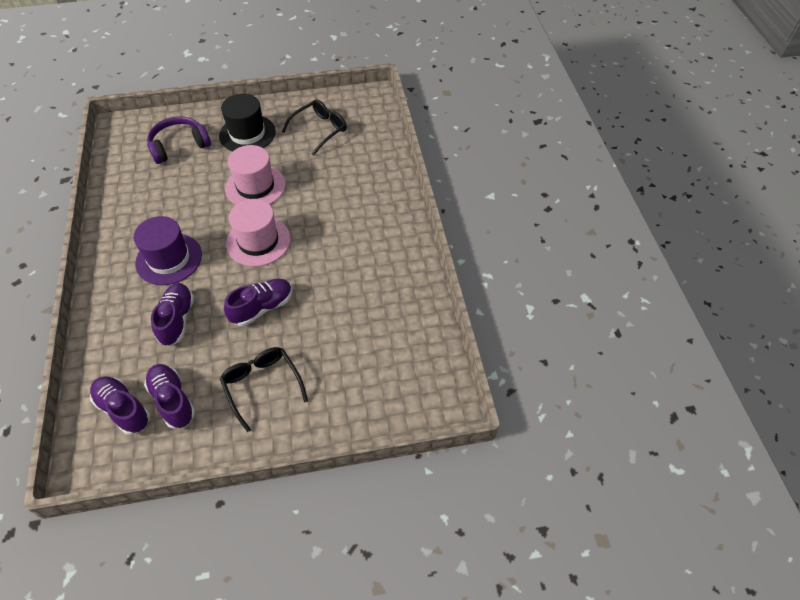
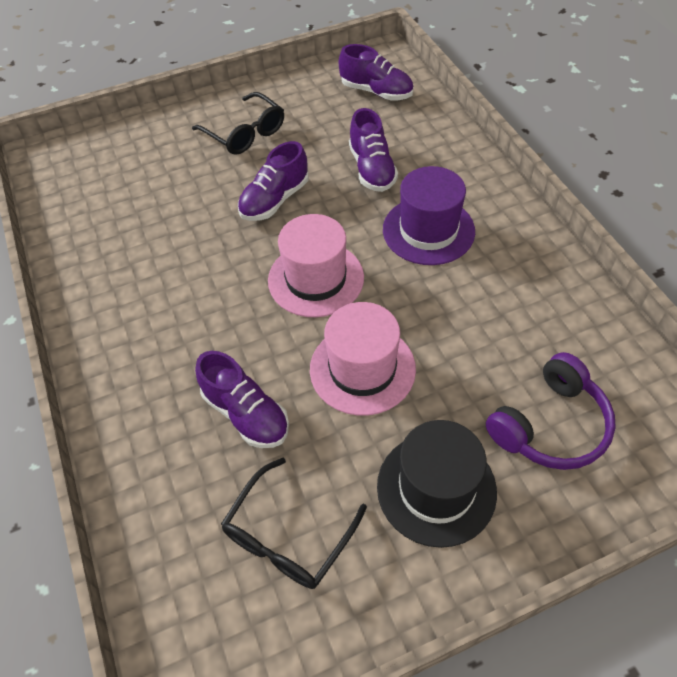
camera: 170 degrees right, 0 degrees up
purple shoe [144,364,195,429] -> purple shoe moved to [195,351,289,448]

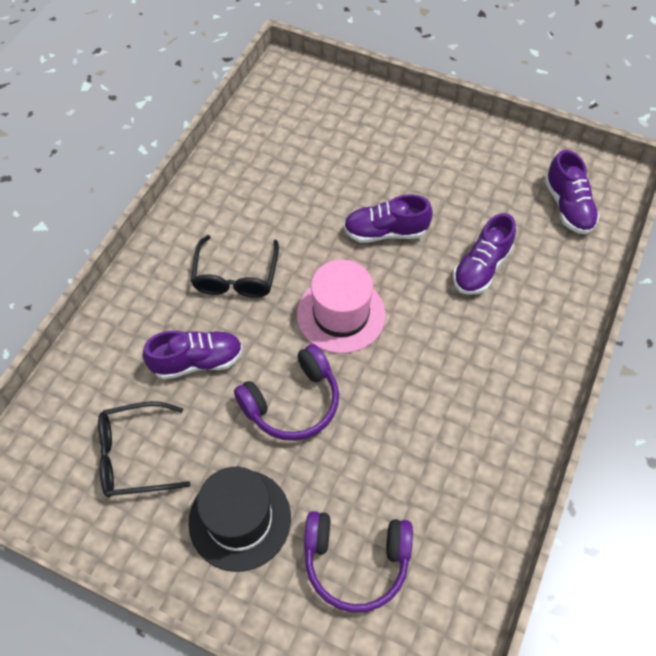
camera: 45 degrees right, 5 degrees up
black glasses [192,92,284,155] -> black glasses moved to [191,235,279,298]
purple shoe [195,351,289,448] -> purple shoe turned 105 degrees counterclockwise [143,330,243,380]
pink hat [310,302,416,416] -> purple headphones [234,344,339,441]
purple hat [383,166,475,265] -> none

